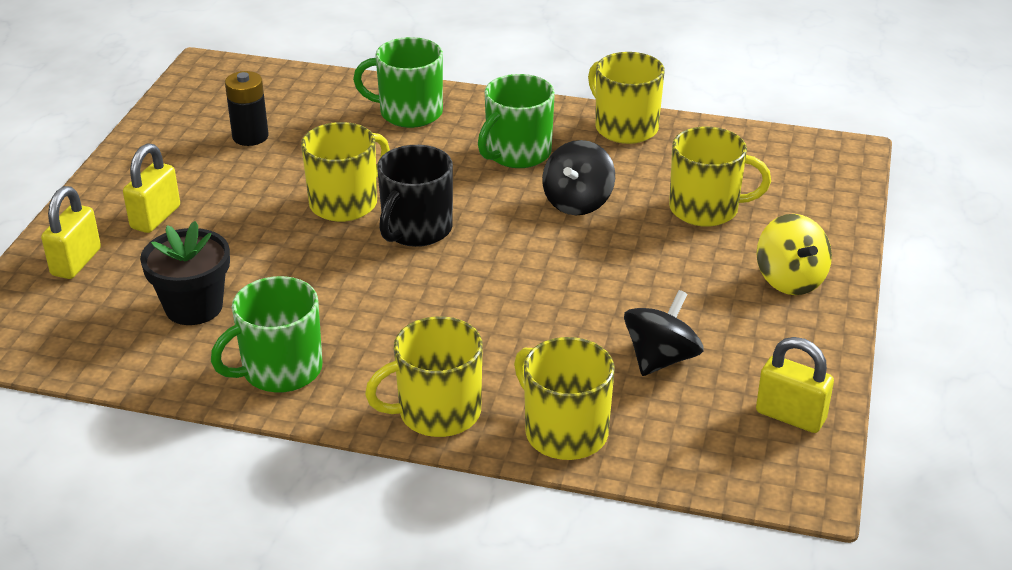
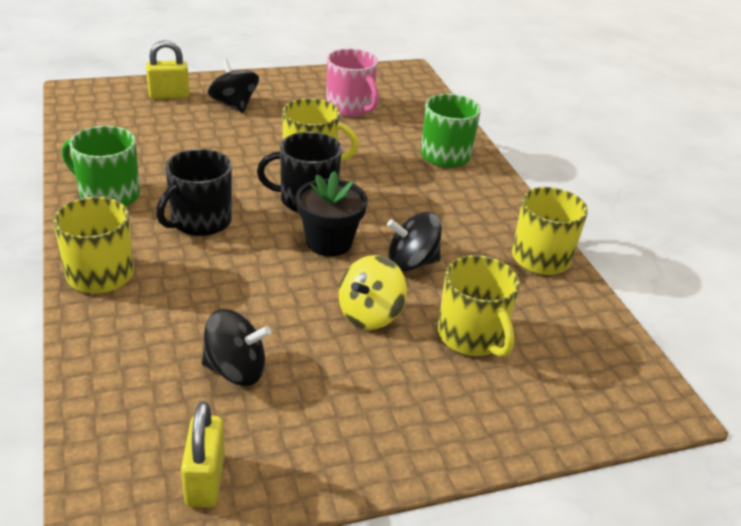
camera: 55 degrees right, 0 degrees up
yellow padlock [123,143,180,233] -> black spinning top [208,59,259,113]
black flower pot [140,221,230,325] -> black flower pot moved to [296,171,367,256]
black battery [225,71,269,146] -> pink mug [326,48,379,117]
green mug [478,74,555,168] -> none
yellow mug [514,337,614,460] -> none
yellow spinning top [756,214,832,295] -> yellow spinning top moved to [339,255,407,330]
none -> black mug [156,149,232,236]

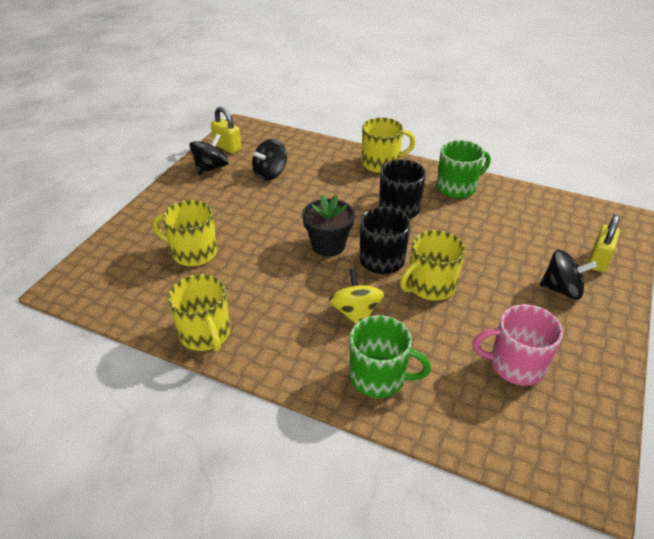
camera: 135 degrees right, 5 degrees up
yellow spinning top [339,255,407,330] -> yellow spinning top moved to [329,268,384,324]
black spinning top [387,212,442,272] -> black spinning top moved to [189,133,228,175]

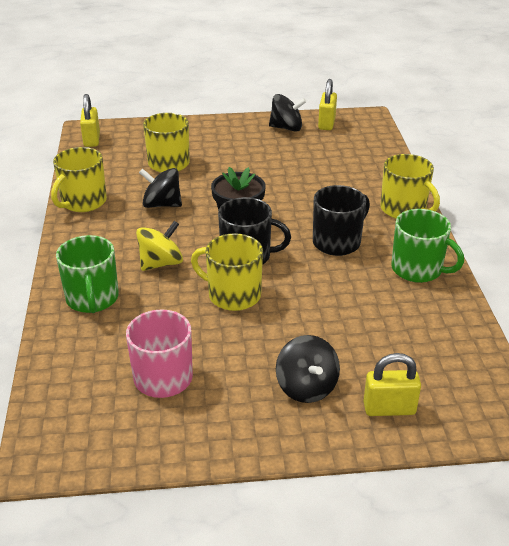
camera: 60 degrees right, 5 degrees down
black spinning top [252,139,287,181] -> black spinning top moved to [139,168,182,208]
none -> yellow padlock [80,94,100,147]

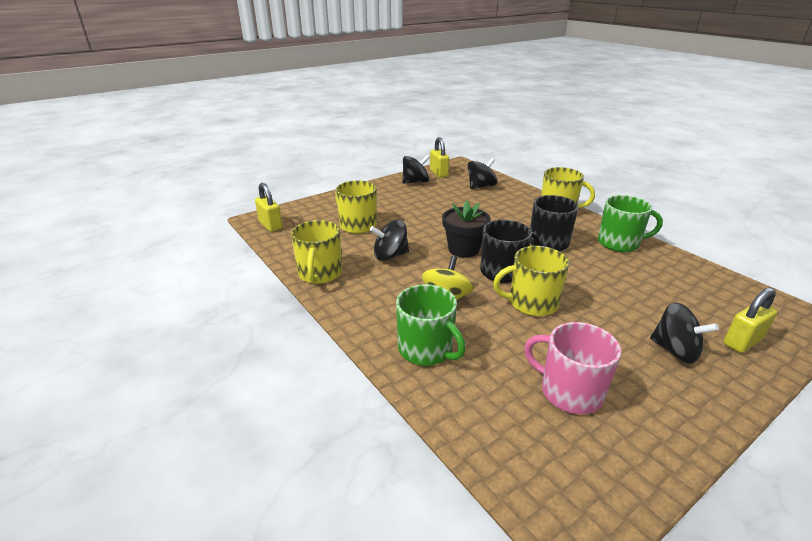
camera: 30 degrees left, 5 degrees down
none -> black spinning top [468,158,497,189]

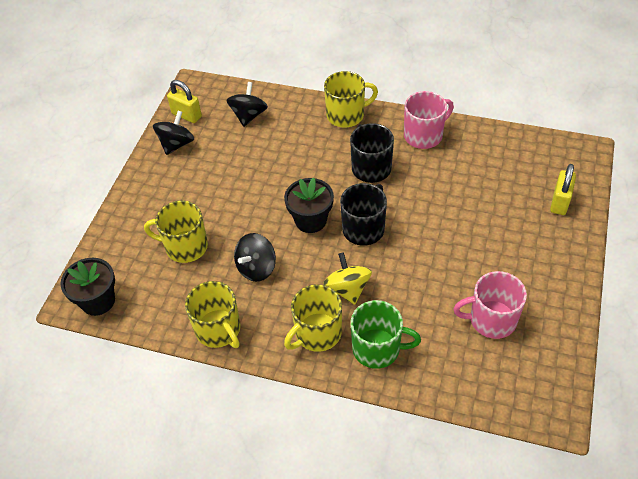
camera: 35 degrees left, 20 degrees up
yellow padlock [255,183,282,232] -> black flower pot [60,258,115,316]
yellow mug [493,246,569,316] -> yellow mug moved to [284,284,342,352]
green mug [598,195,663,252] -> pink mug [404,91,454,149]
black spinning top [650,302,719,364] -> none

